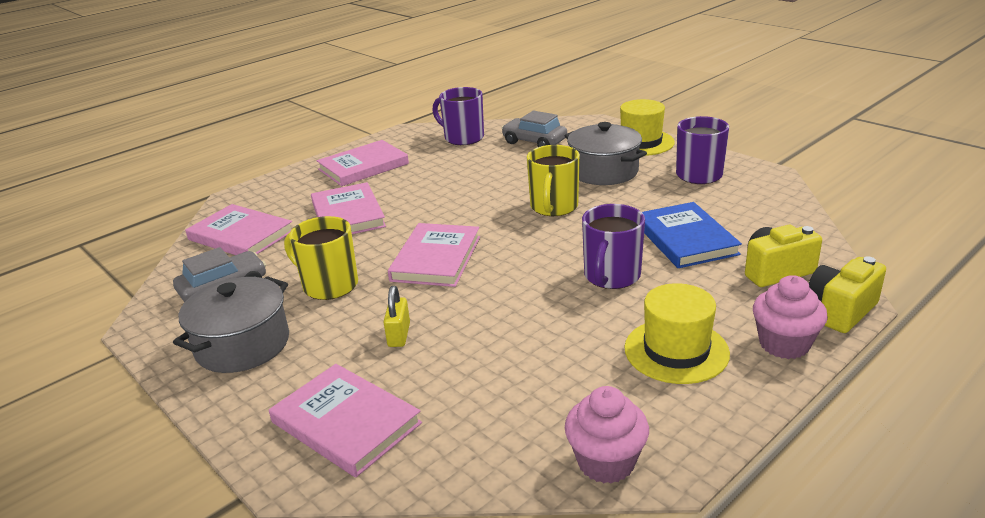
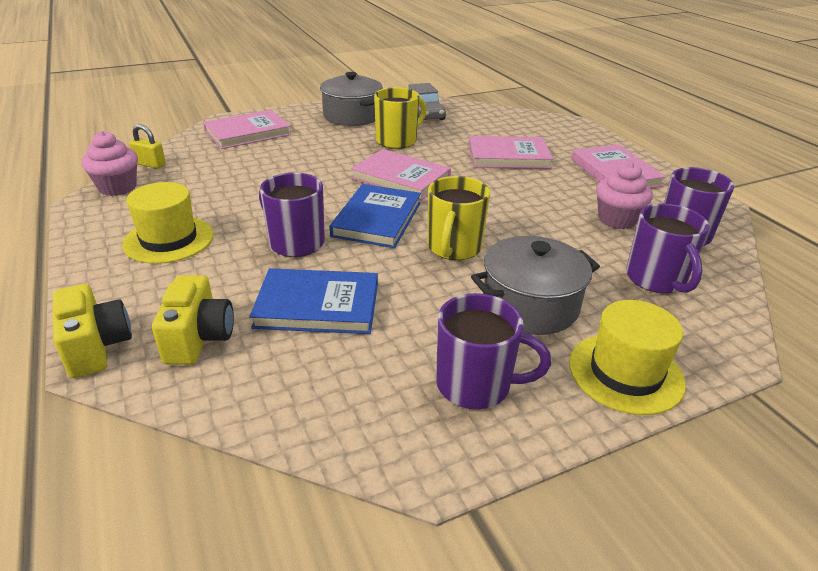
camera: 105 degrees right, 5 degrees up
pink book [185,204,292,255] -> none
yellow padlock [384,286,410,347] -> yellow padlock moved to [129,124,166,168]
grey car [501,111,567,147] -> purple mug [626,204,709,294]
yellow mug [527,145,580,216] -> yellow mug turned 105 degrees counterclockwise [427,176,490,260]
pink cupcake [753,275,828,359] -> pink cupcake moved to [596,162,653,229]
none -> blue book [329,184,421,248]

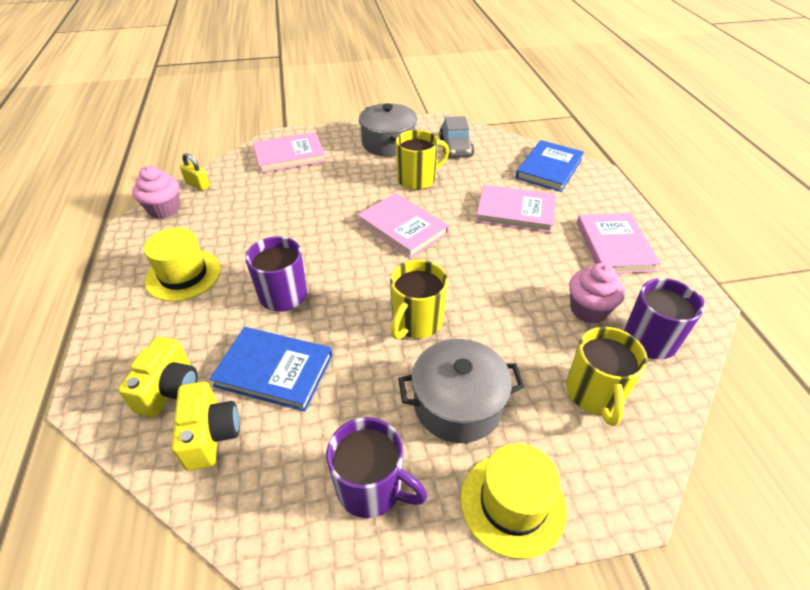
camera: 15 degrees right, 10 degrees up
yellow camera [53,284,132,378] -> yellow camera moved to [172,382,240,471]
blue book [329,184,421,248] -> blue book moved to [516,140,584,192]
purple mug [626,204,709,294] -> yellow mug [566,327,648,426]

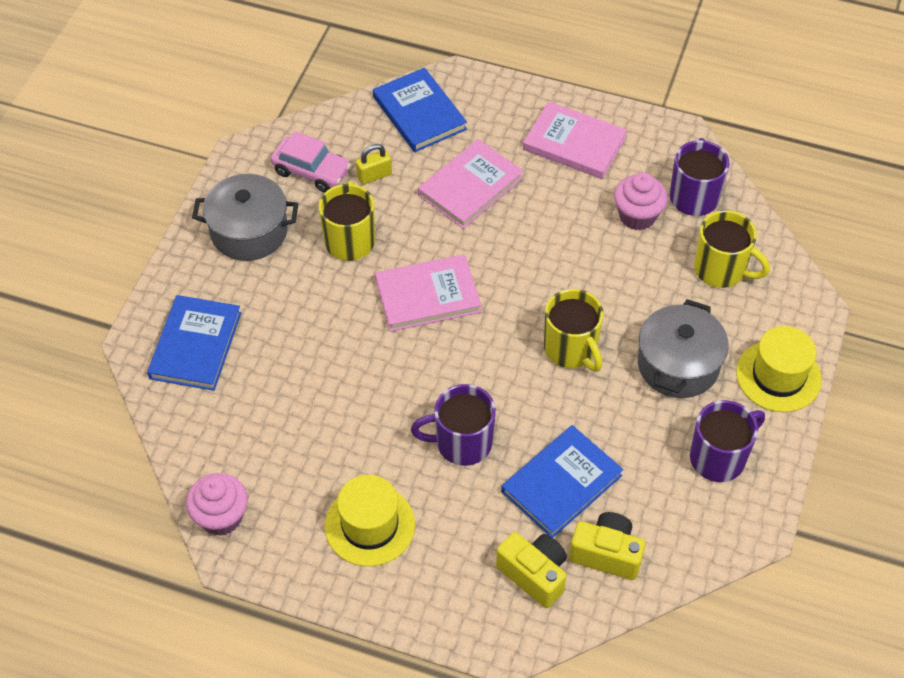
camera: 60 degrees left, 10 degrees up
yellow padlock [180,153,210,191] -> yellow padlock moved to [356,144,392,185]
pink book [253,132,326,173] -> blue book [147,295,241,391]
grey car [439,116,474,157] -> pink car [271,131,351,192]

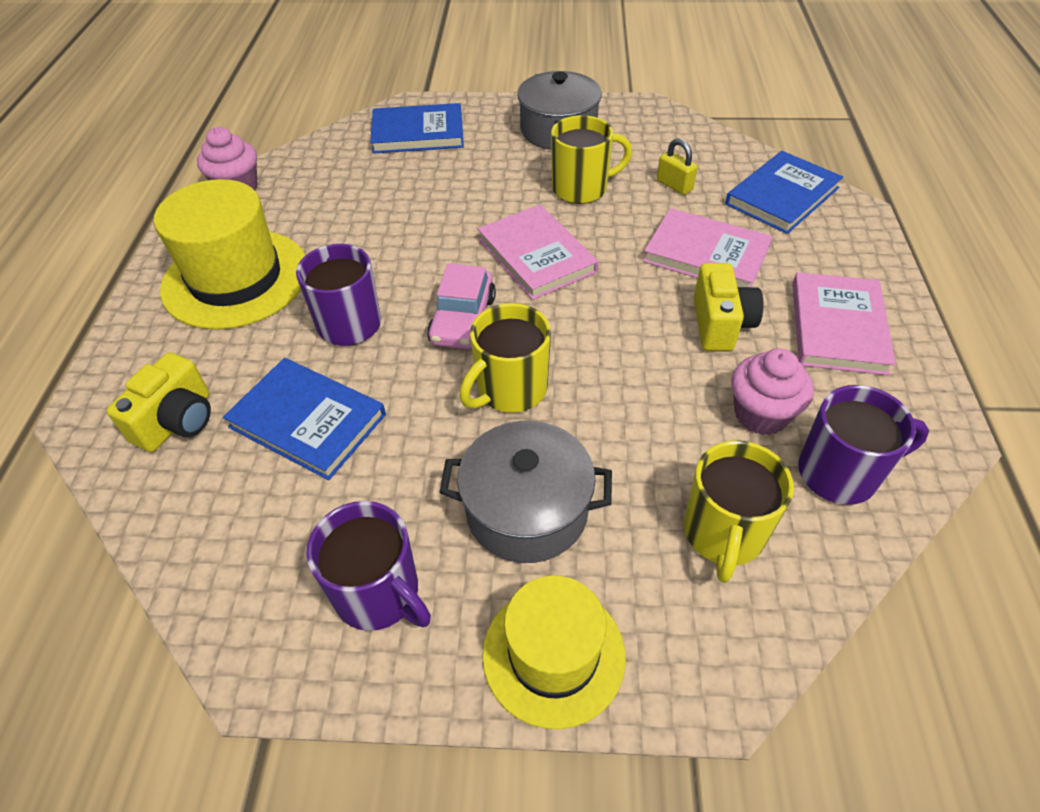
camera: 75 degrees right, 5 degrees down
pink car [271,131,351,192] -> pink car moved to [427,263,496,349]
yellow hat [325,475,415,566] -> yellow hat [154,179,305,330], size x1.52
yellow camera [569,512,645,580] -> yellow camera moved to [694,263,764,351]

